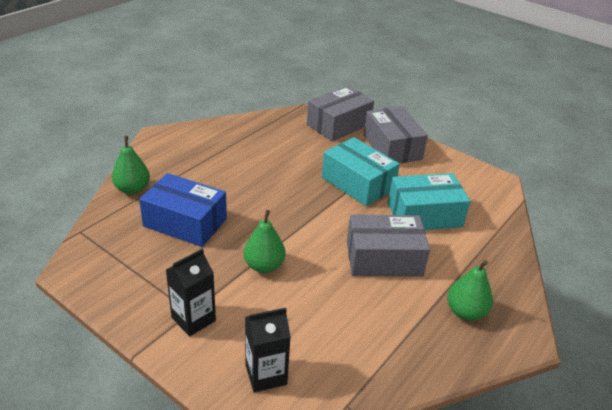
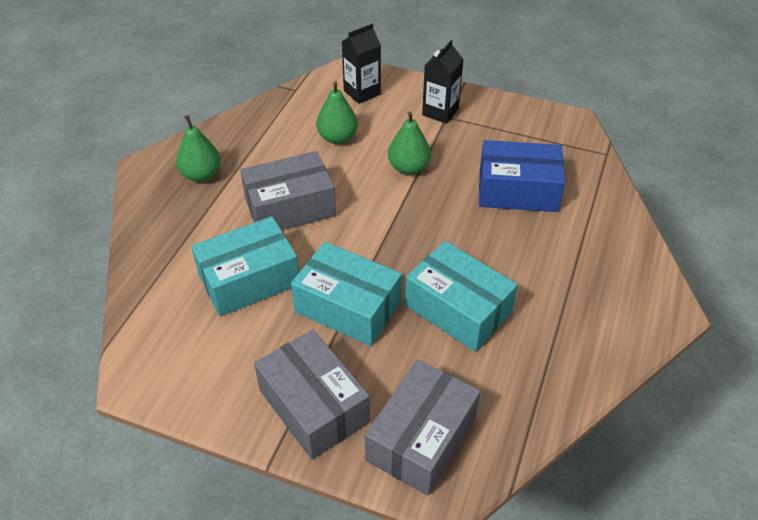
camera: 165 degrees right, 10 degrees up
green pear [112,136,150,195] -> green pear moved to [316,81,358,144]
none -> turquoise box [405,241,518,352]

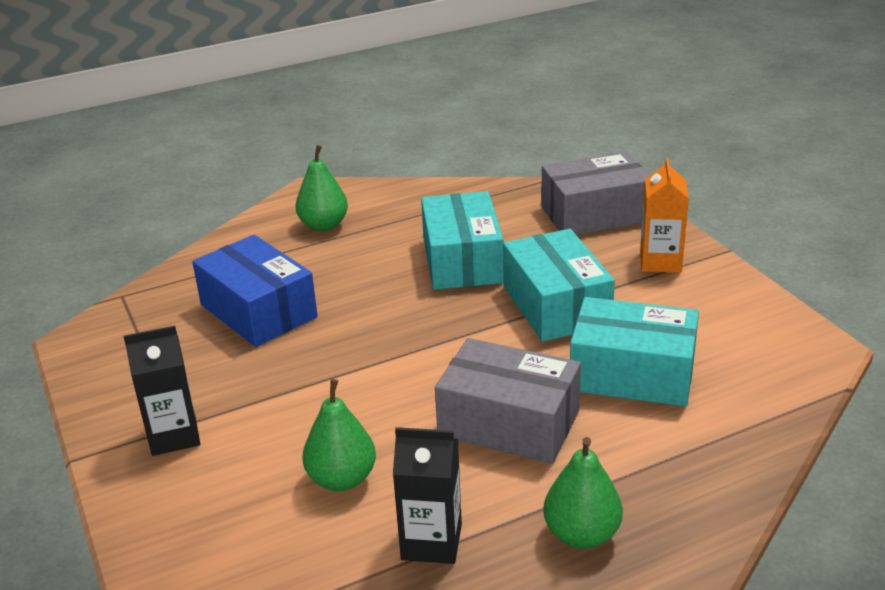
camera: 135 degrees left, 15 degrees down
grey box [254,329,370,460] -> orange carton [640,158,689,273]
black carton [342,24,381,104] -> black carton moved to [393,427,462,564]
green pear [388,111,431,175] -> green pear moved to [295,145,348,231]

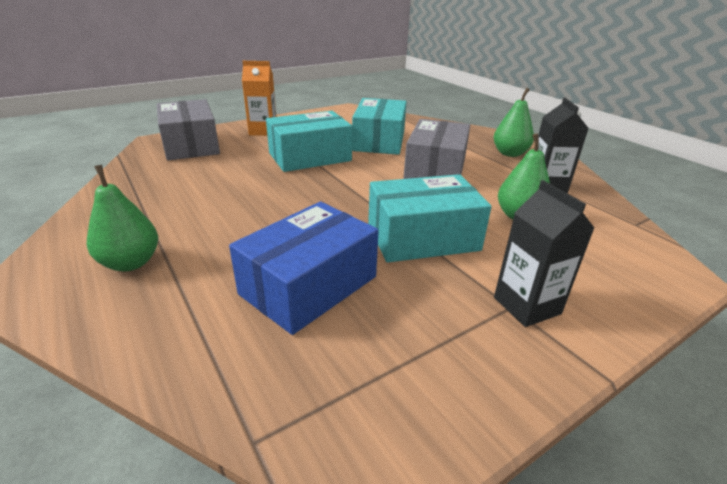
camera: 100 degrees left, 0 degrees up
turquoise box [421,191,504,290] -> turquoise box moved to [368,174,492,263]

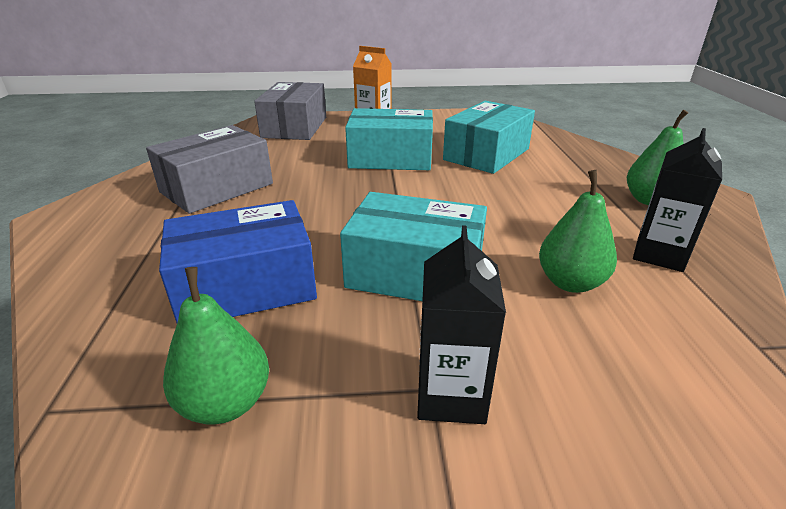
camera: 30 degrees right, 0 degrees up
green pear [87,165,158,271] -> green pear moved to [163,267,269,424]
grey box [403,119,470,179] -> grey box moved to [146,125,273,214]

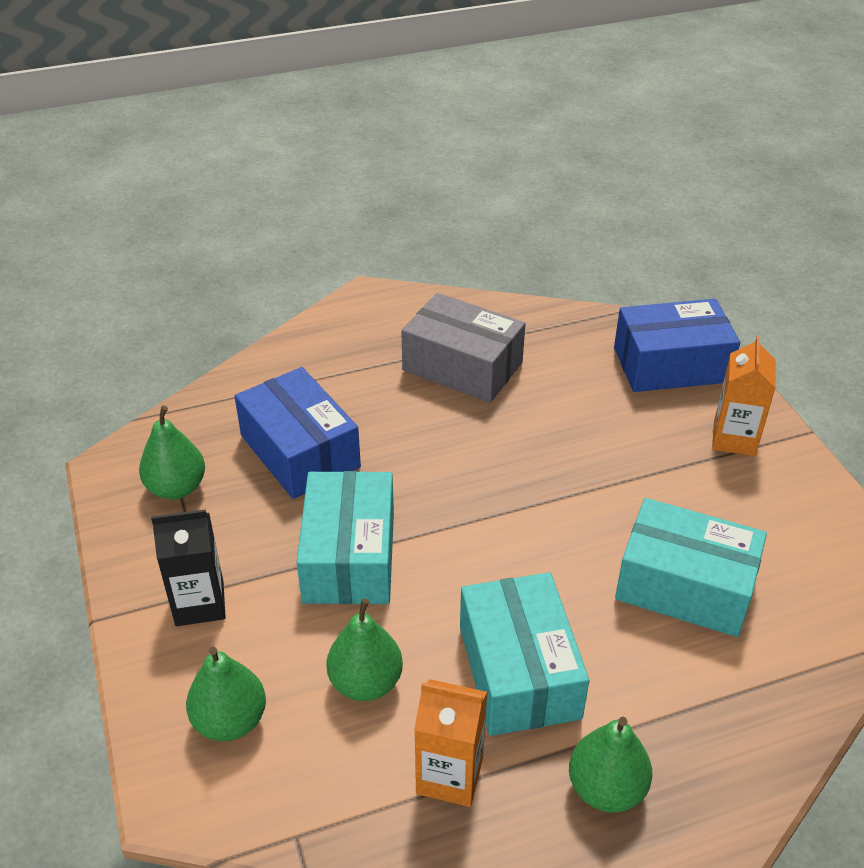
camera: 75 degrees right, 10 degrees up
grey box [254,82,326,140] -> blue box [614,299,740,392]
turquoise box [345,108,433,170] -> turquoise box moved to [460,572,589,736]
black carton [633,128,722,272] -> orange carton [414,679,487,807]
none -> green pear [186,647,266,741]

